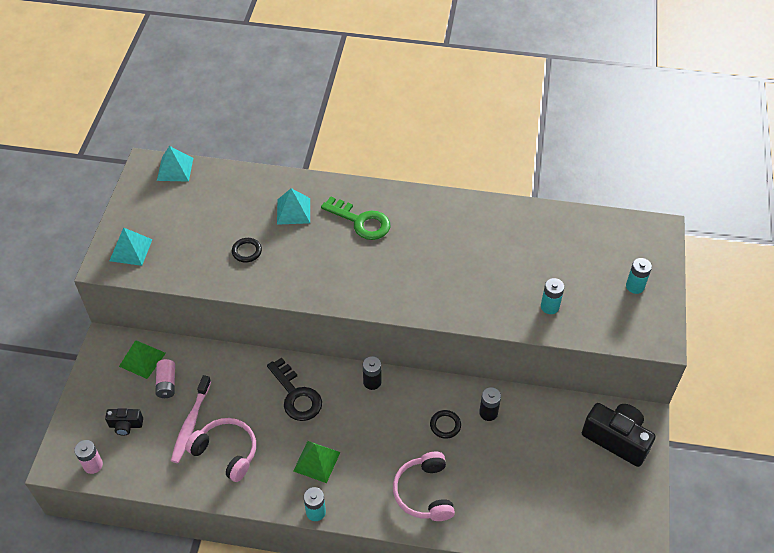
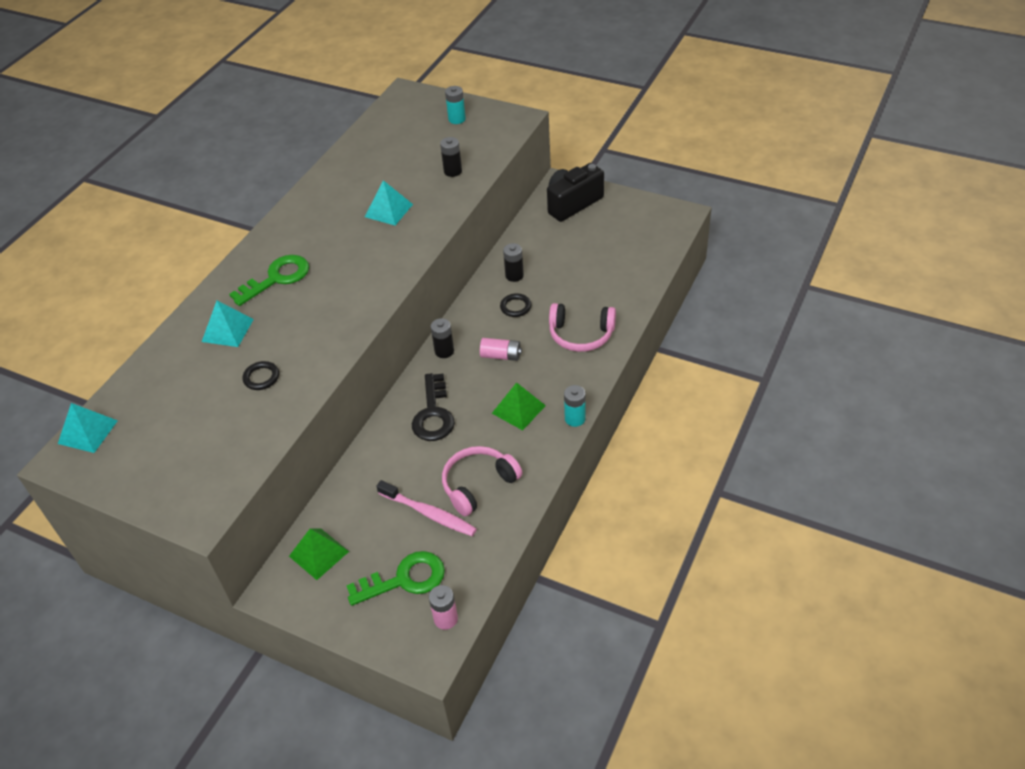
camera: 70 degrees left, 5 degrees down
black camera [105,408,143,436] -> green key [346,551,445,606]
turquoise pyramid [109,227,153,266] -> turquoise pyramid moved to [365,180,413,226]
pink battery [155,359,175,398] -> pink battery moved to [480,338,522,361]
black key [267,358,322,421] -> black key turned 105 degrees clockwise [412,373,455,441]
turquoise battery [541,278,564,314] -> black battery [440,137,462,177]

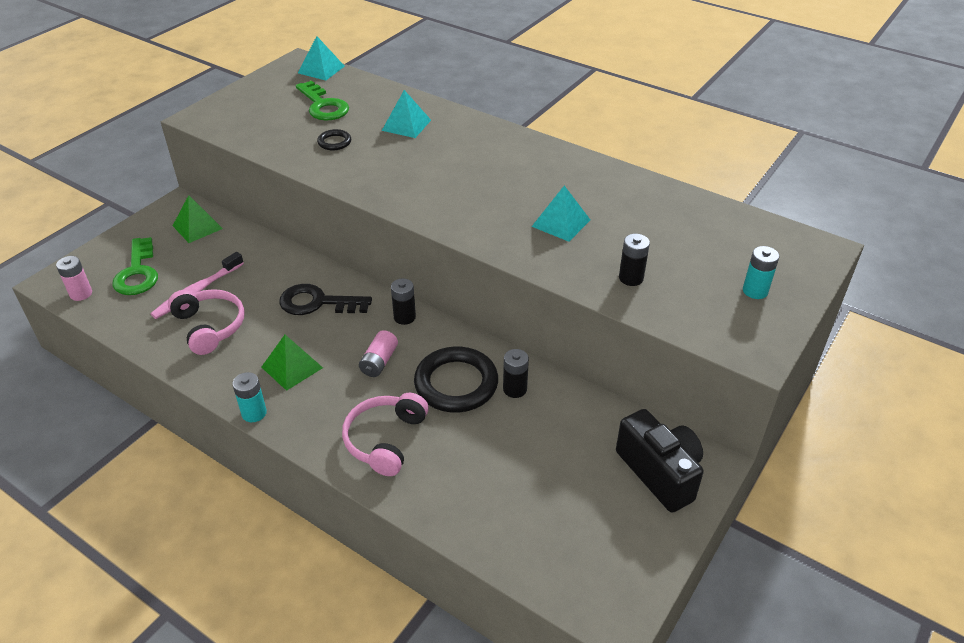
camera: 95 degrees right, 5 degrees down
green key [229,255,309,306] -> green key moved to [296,81,349,121]
black ring [500,293,531,317] -> black ring [414,347,498,413], size x2.11

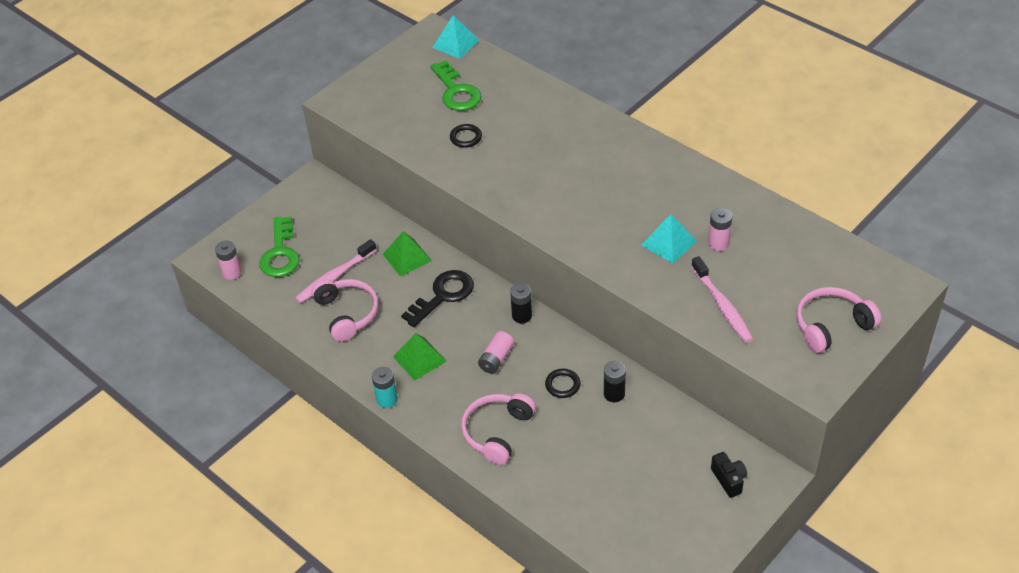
camera: 10 degrees right, 5 degrees up
green pyramid [173,195,223,243] -> green pyramid moved to [383,231,432,276]
black key [279,284,372,315] -> black key turned 120 degrees clockwise [401,270,474,327]
turquoise pyramid [382,90,431,138] -> none
black ring [414,347,498,413] -> black ring [545,369,581,398], size x0.47
black camera [616,409,704,513] -> black camera [711,452,747,498], size x0.52
black battery [619,234,650,286] -> pink toothbrush [691,256,753,343]
turquoise battery [743,246,779,299] -> pink headphones [796,287,881,353]
none -> pink battery [708,208,732,251]

